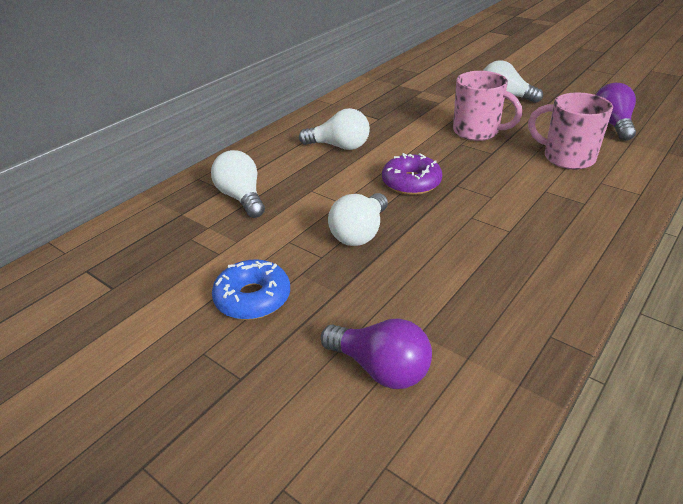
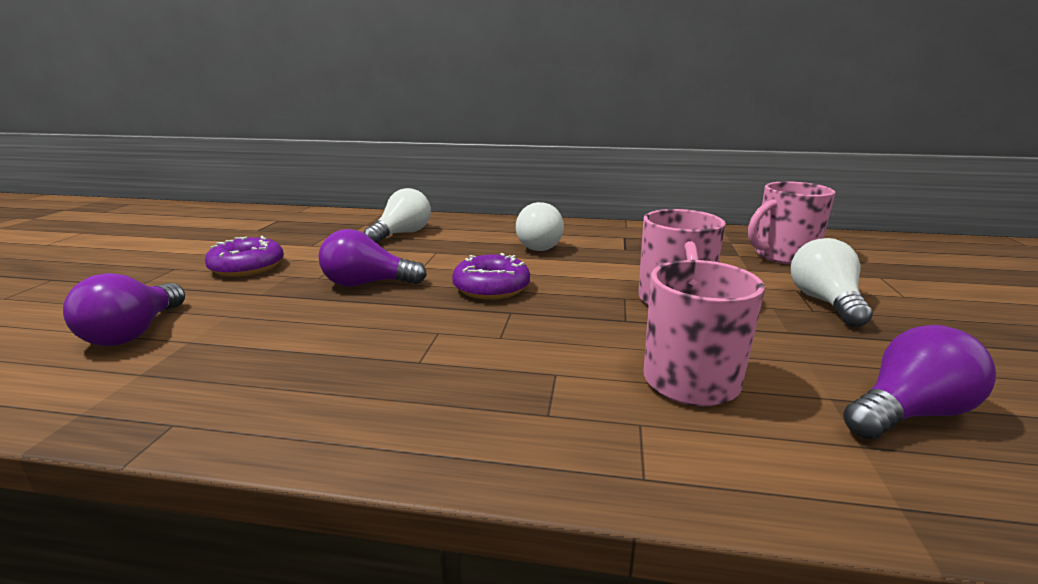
camera: 60 degrees right, 15 degrees down
blue donut [212,259,290,320] -> purple donut [205,236,284,277]
white light bulb [328,193,388,246] -> purple light bulb [319,229,427,287]
none -> pink mug [748,181,836,265]

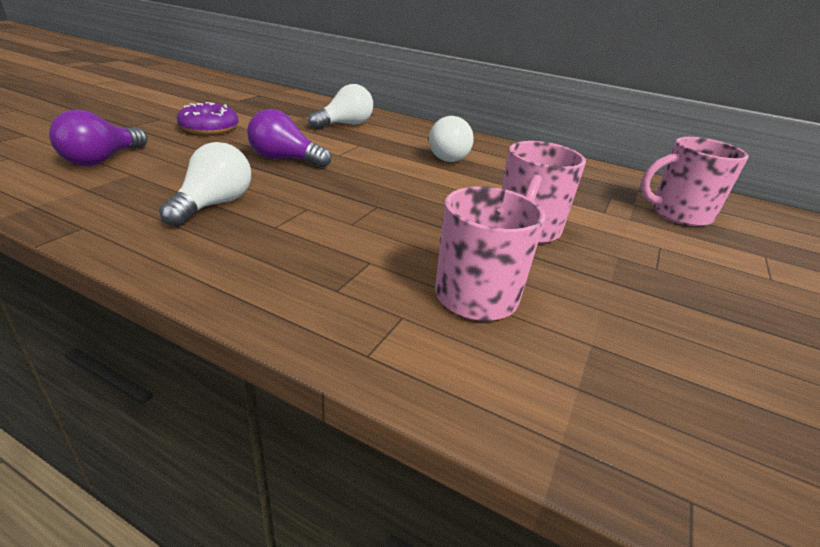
camera: 15 degrees right, 10 degrees up
purple donut [452,253,530,300] -> none
white light bulb [791,238,873,327] -> white light bulb moved to [159,142,251,227]
purple light bulb [843,325,996,439] -> none

